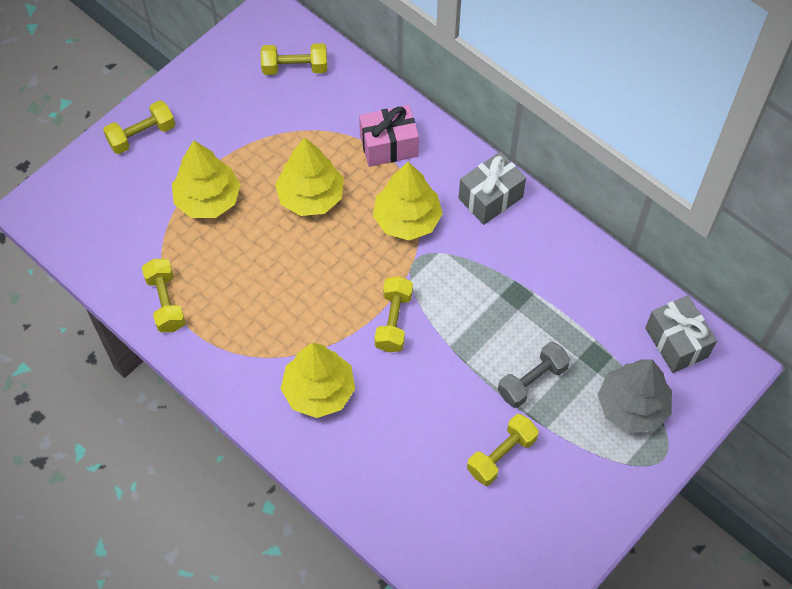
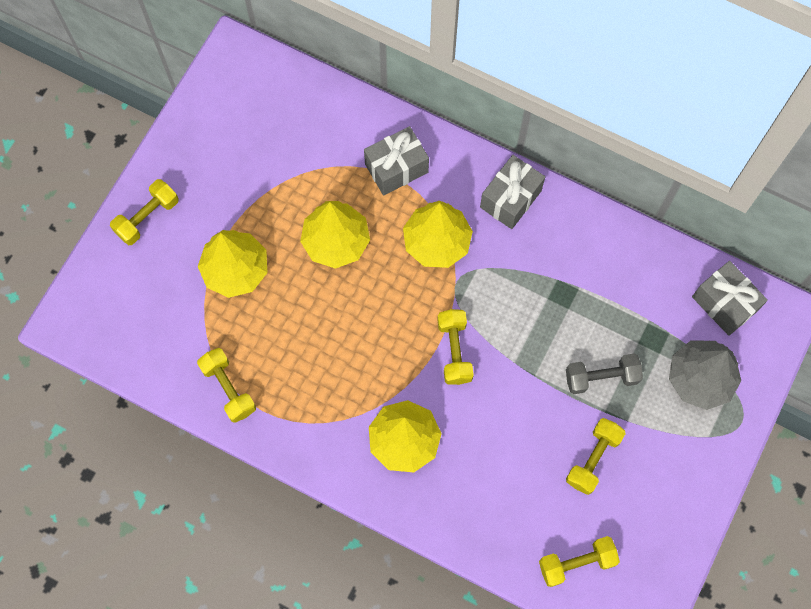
camera: 15 degrees left, 10 degrees up
yellow dumbbell [261,43,327,75] -> yellow dumbbell moved to [539,536,620,587]
pink gift [359,105,419,167] -> grey gift [364,126,429,195]
grey dumbbell [498,342,570,408] -> grey dumbbell turned 45 degrees clockwise [566,353,643,394]

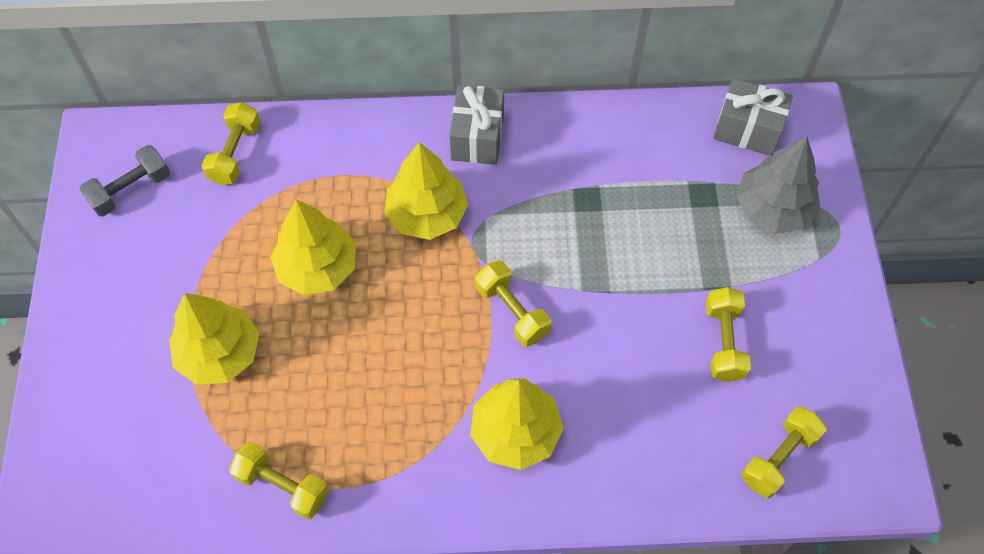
camera: 30 degrees left, 10 degrees down
yellow dumbbell [110,179,179,245] -> yellow dumbbell moved to [201,102,261,185]
grey gift [364,126,429,195] -> none
grey dumbbell [566,353,643,394] -> grey dumbbell moved to [79,145,170,216]

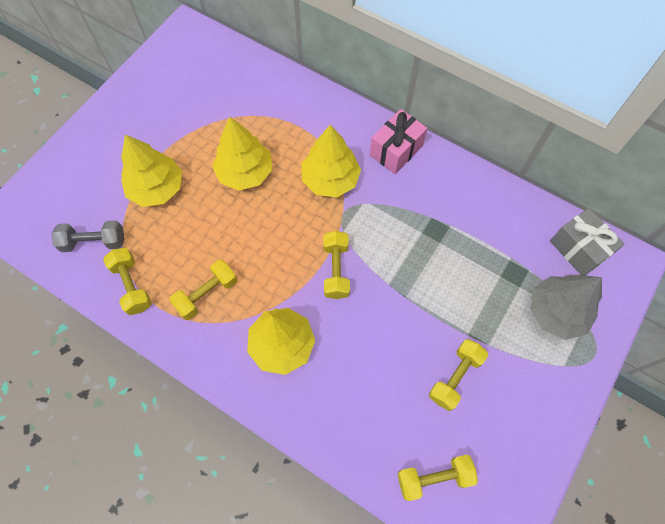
camera: 35 degrees right, 5 degrees up
grey dumbbell [79,145,170,216] -> grey dumbbell moved to [51,220,125,252]
yellow dumbbell [201,102,261,185] -> yellow dumbbell moved to [169,260,237,320]
grey gift [449,85,504,165] -> pink gift [370,109,427,174]

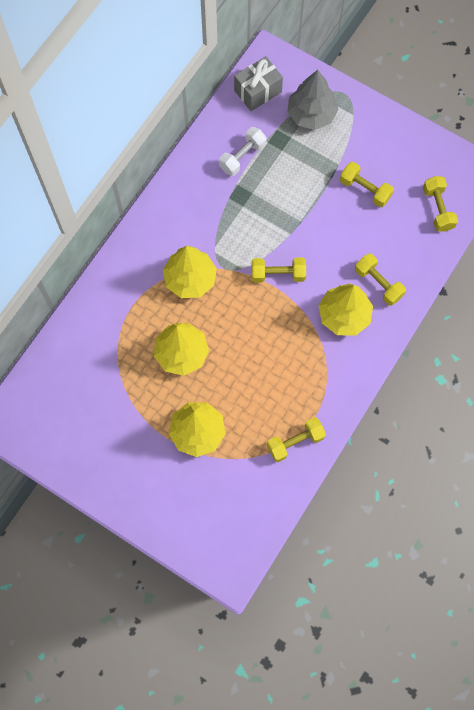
camera: 90 degrees left, 5 degrees up
grey dumbbell [51,220,125,252] -> none
yellow dumbbell [169,260,237,320] -> yellow dumbbell moved to [355,253,406,306]
pink gift [370,109,427,174] -> none
none -> white dumbbell [219,127,267,176]

